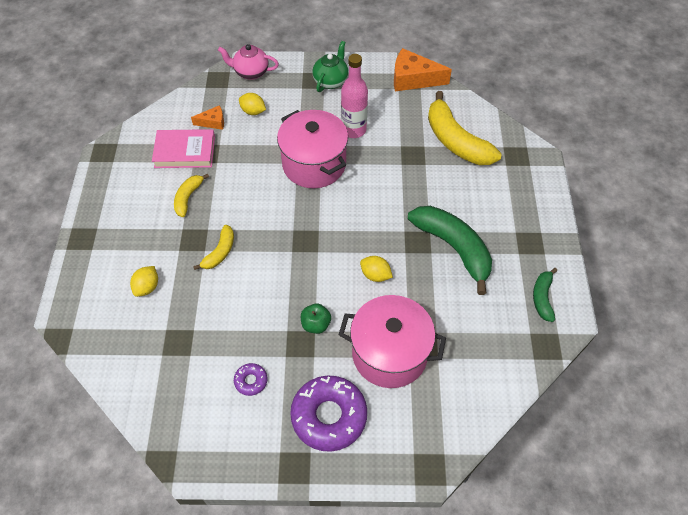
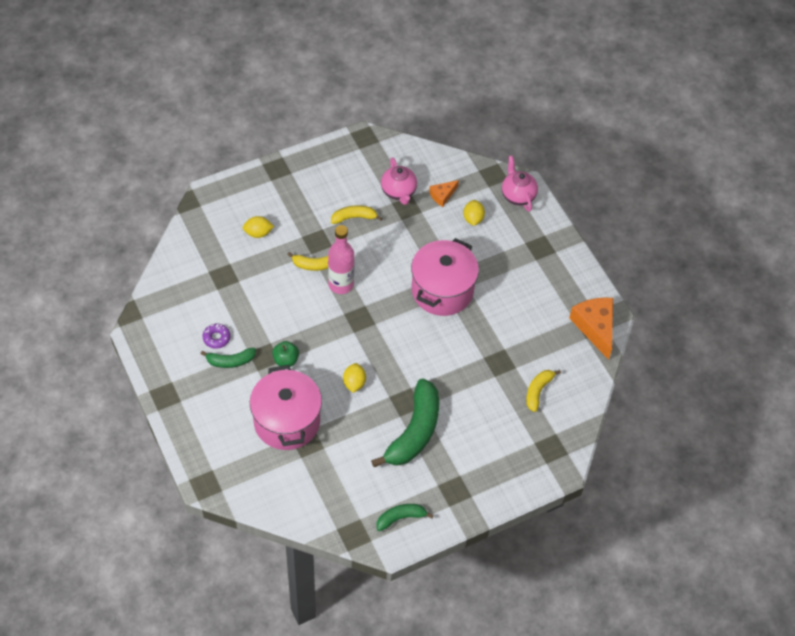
camera: 60 degrees right, 0 degrees up
pink book [152,129,215,168] -> pink teapot [381,157,417,205]
orange cheese [191,105,224,130] -> orange cheese turned 90 degrees clockwise [429,180,459,207]
purple donut [290,376,367,452] -> none
green teapot [312,41,348,92] -> none
pink bottle [341,54,368,138] -> pink bottle moved to [328,225,354,294]
yellow banana [428,91,502,165] -> yellow banana [526,370,561,412], size x0.51
none -> green banana [200,348,256,368]

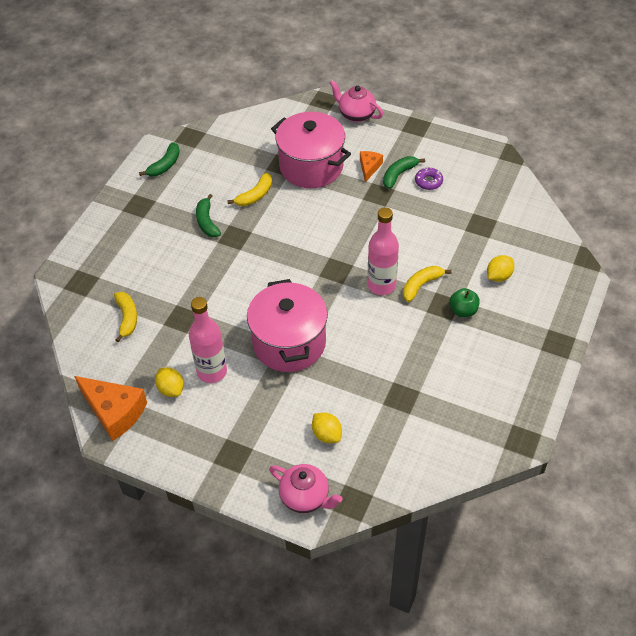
camera: 145 degrees right, 5 degrees down
green apple [272,341,299,367] -> green apple moved to [449,288,480,317]
yellow banana [331,205,383,224] -> yellow banana moved to [227,173,272,206]
yellow lemon [343,363,366,393] -> yellow lemon moved to [155,367,184,397]
green banana [371,379,439,467] -> green banana [196,194,221,237], size x0.51
pink teapot [381,157,417,205] -> pink teapot moved to [330,80,383,122]
orange cheese [429,180,459,207] -> orange cheese moved to [360,151,383,182]
none -> pink bottle [189,297,227,383]

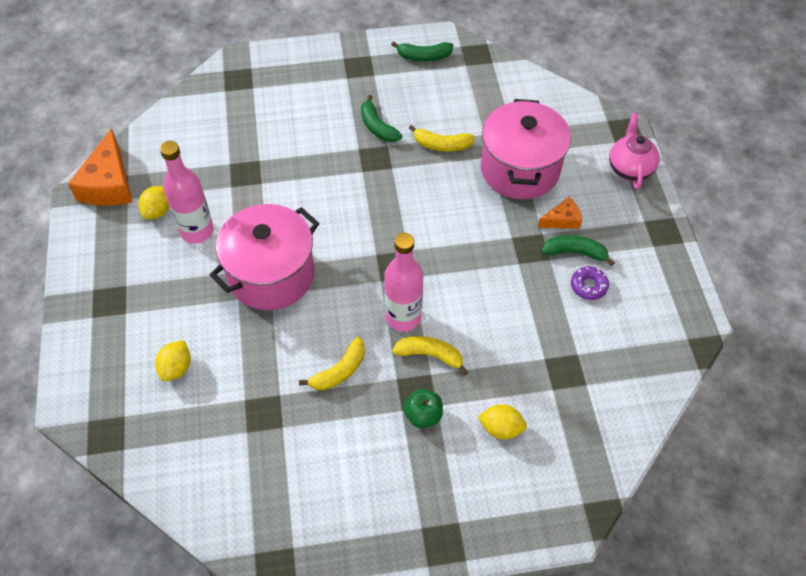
camera: 55 degrees right, 5 degrees up
yellow banana [114,292,137,342] -> yellow banana moved to [299,337,365,390]
green banana [196,194,221,237] -> green banana turned 75 degrees counterclockwise [361,95,402,142]
pink teapot [269,464,342,513] -> none

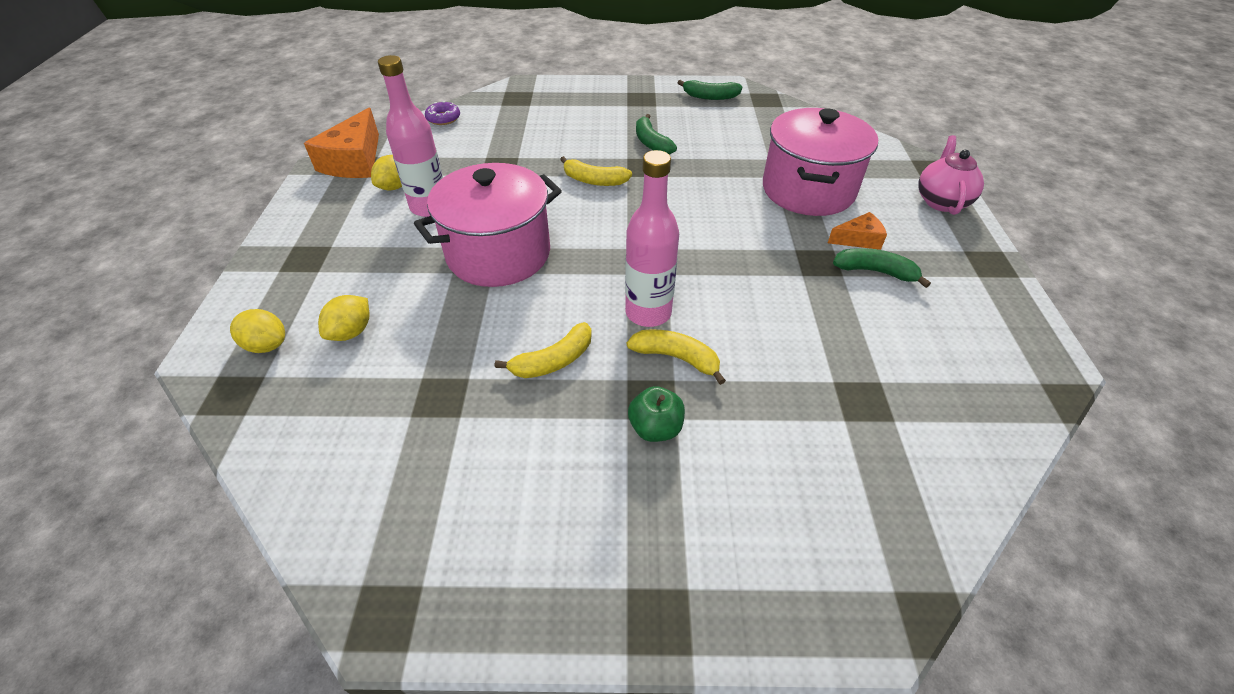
camera: 10 degrees right, 10 degrees down
yellow banana [409,125,475,152] -> yellow banana moved to [560,156,632,186]
yellow lemon [477,404,527,439] -> yellow lemon moved to [230,309,285,353]
purple donut [571,266,609,300] -> purple donut moved to [425,101,460,125]

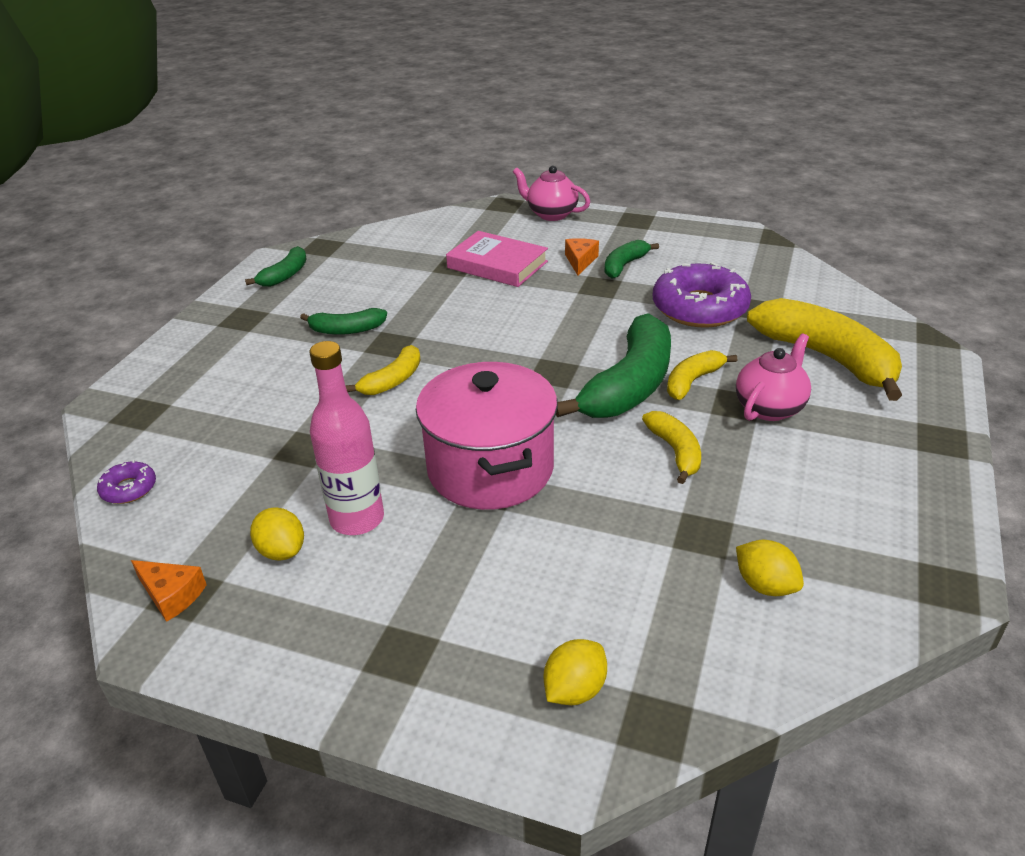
camera: 70 degrees left, 10 degrees down
orange cheese [304,107,379,178] -> orange cheese [131,560,207,622], size x0.54
yellow lemon [318,295,370,341] -> yellow lemon moved to [736,540,804,596]
pink bottle [625,150,679,327] -> green banana [556,313,671,418]
green apple [628,386,685,442] -> pink teapot [736,333,811,421]
pink pot [763,108,878,216] -> pink book [446,231,548,287]
none -> purple donut [653,262,751,328]
none -> yellow banana [747,298,902,401]

